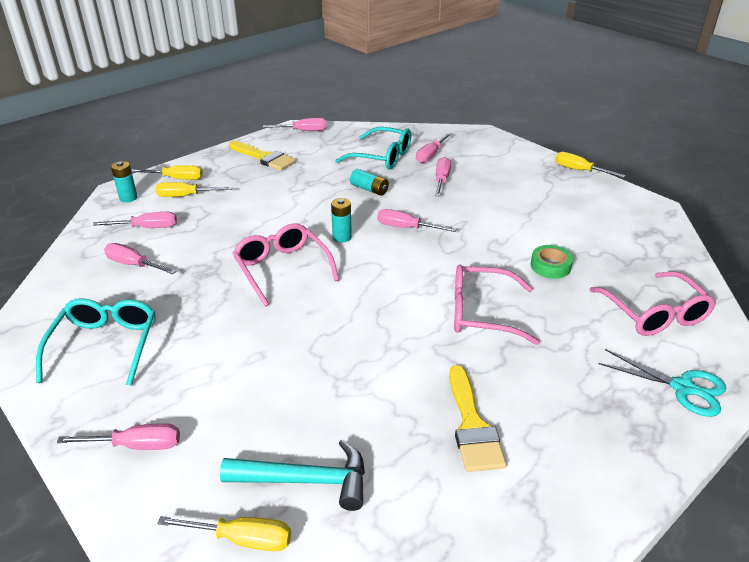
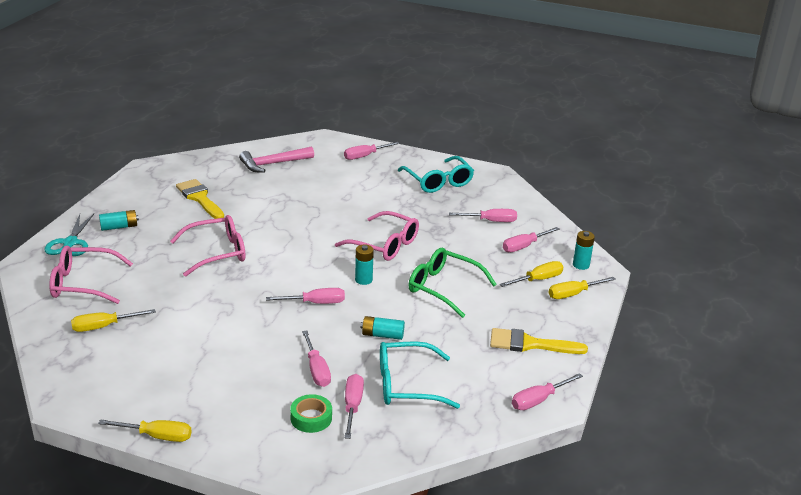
camera: 150 degrees right, 5 degrees down
yellow screwdriver [157,516,291,551] -> yellow screwdriver moved to [71,309,156,332]
turquoise hammer [220,439,365,511] -> pink hammer [239,146,314,173]
green tape [531,245,573,279] -> green tape moved to [290,394,332,433]
pink glasses [590,272,716,336] -> pink glasses turned 45 degrees counterclockwise [49,246,133,304]
turquoise scissors [599,349,726,417] -> turquoise scissors turned 90 degrees counterclockwise [45,214,94,256]
none -> turquoise battery [99,210,139,231]
none -> green glasses [408,248,497,318]

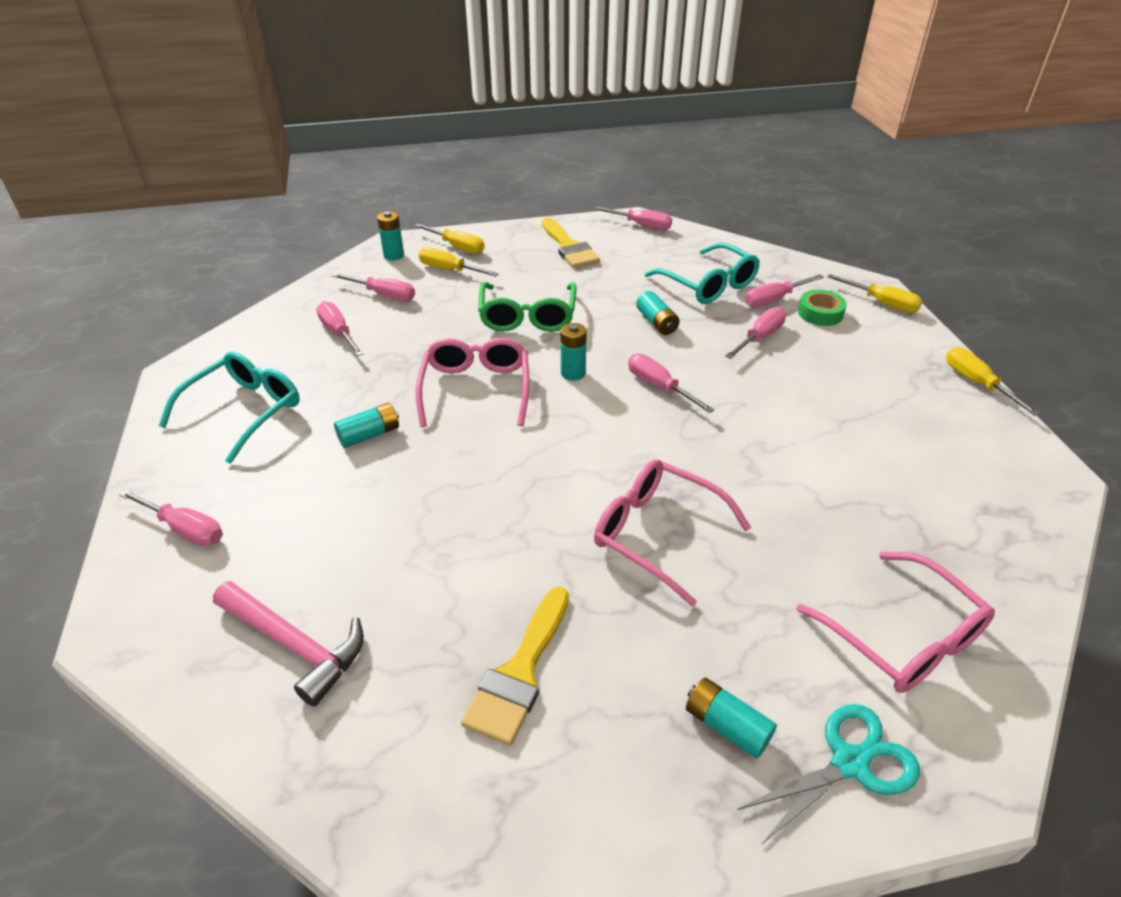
camera: 120 degrees left, 10 degrees up
yellow screwdriver [71,309,156,332] -> yellow screwdriver moved to [827,274,923,313]
none -> turquoise battery [334,403,399,448]

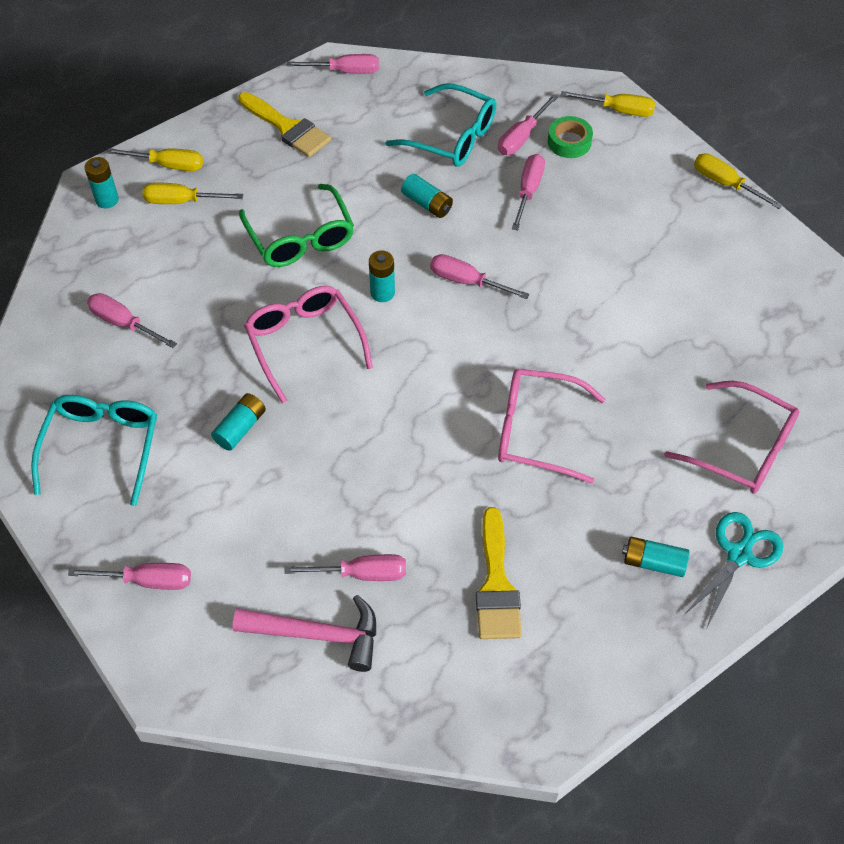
camera: 25 degrees left, 15 degrees up
pink screwdriver [332,273,415,301] -> pink screwdriver moved to [284,554,406,581]

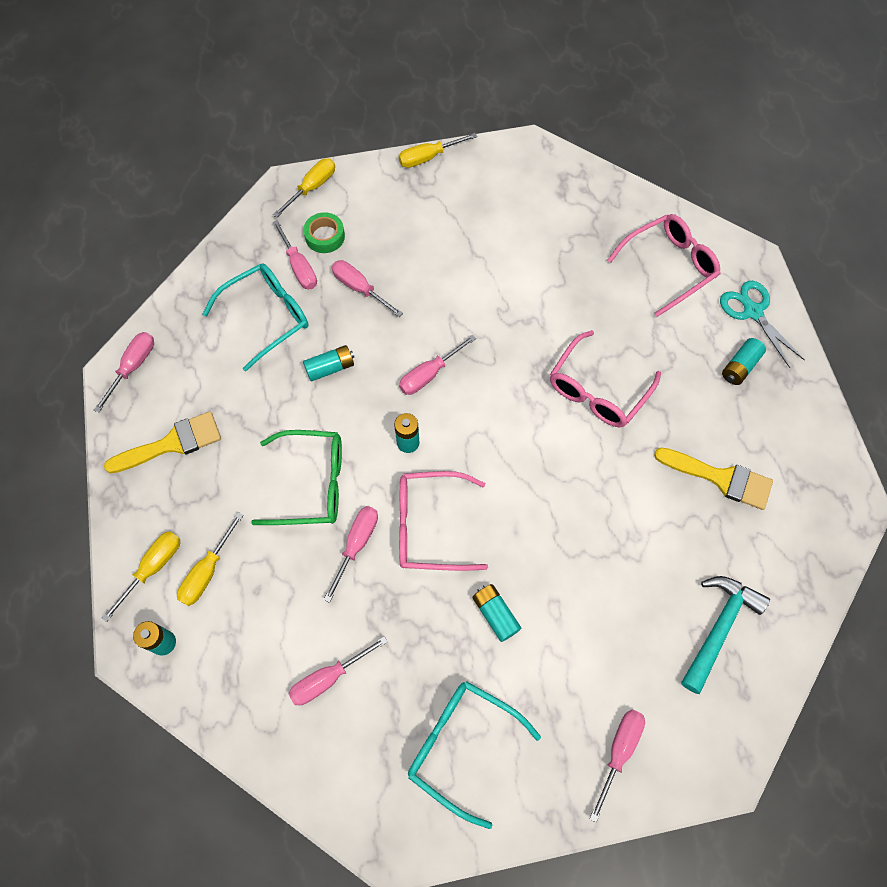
camera: 65 degrees left, 10 degrees up
pink hammer [233,595,376,672] -> turquoise hammer [681,576,770,694]
pink screwdriver [284,554,406,581] -> pink screwdriver moved to [324,506,378,603]

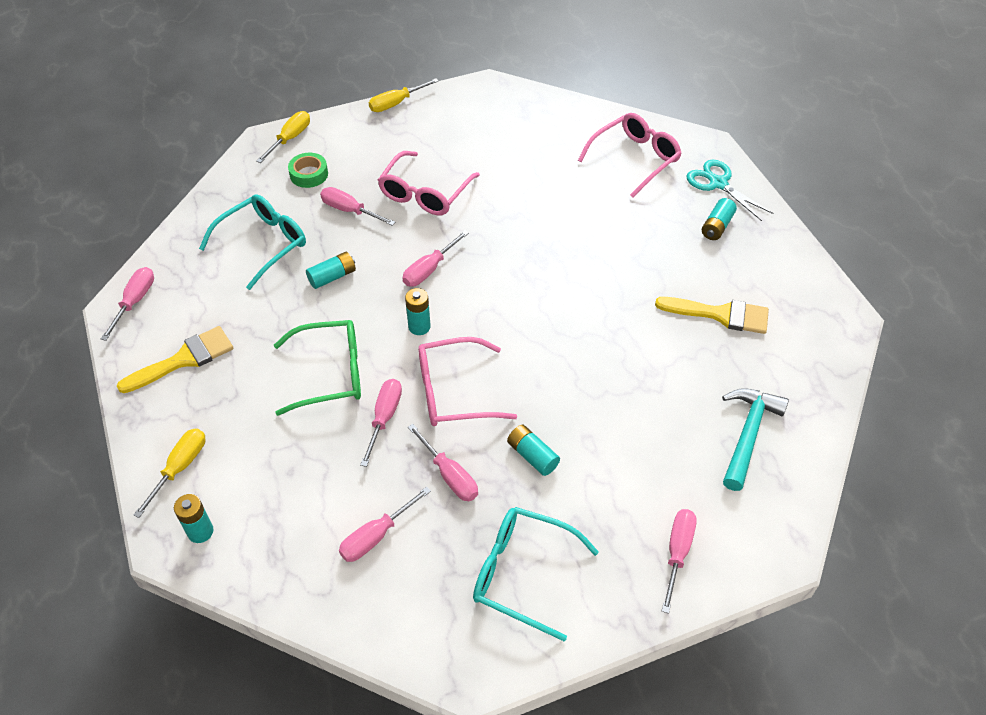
camera: 10 degrees left, 15 degrees down
yellow screwdriver [177,512,244,606] -> none
pink screwdriver [273,220,317,290] -> pink screwdriver moved to [408,424,478,501]
pink glasses [550,330,661,427] -> pink glasses moved to [378,151,480,215]

